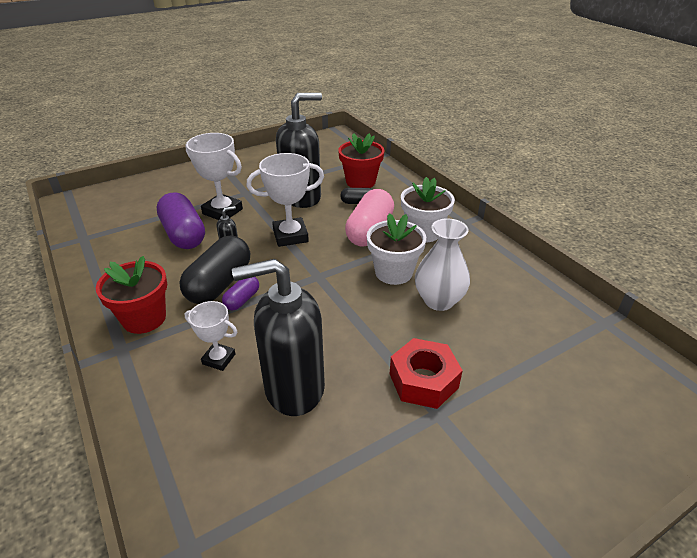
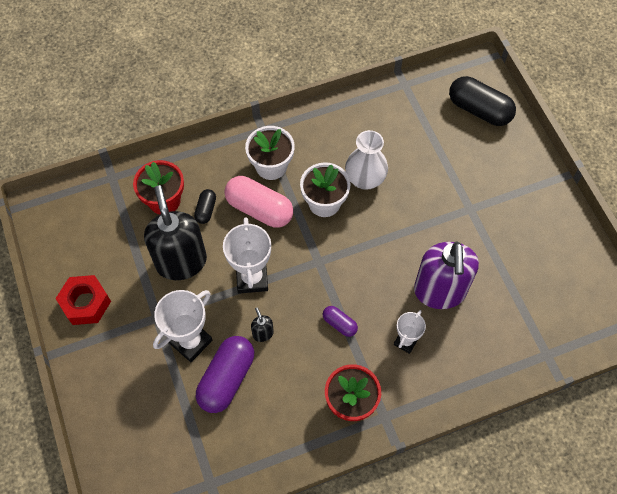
camera: 80 degrees left, 25 degrees up
purple capsule [157,192,205,249] -> purple capsule turned 45 degrees counterclockwise [196,336,254,413]
black capsule [179,236,250,304] -> black capsule moved to [449,76,516,126]
black soap dispenser [232,259,325,416] -> purple soap dispenser [414,241,479,309]
red nut [390,338,463,409] -> red nut moved to [55,275,111,325]

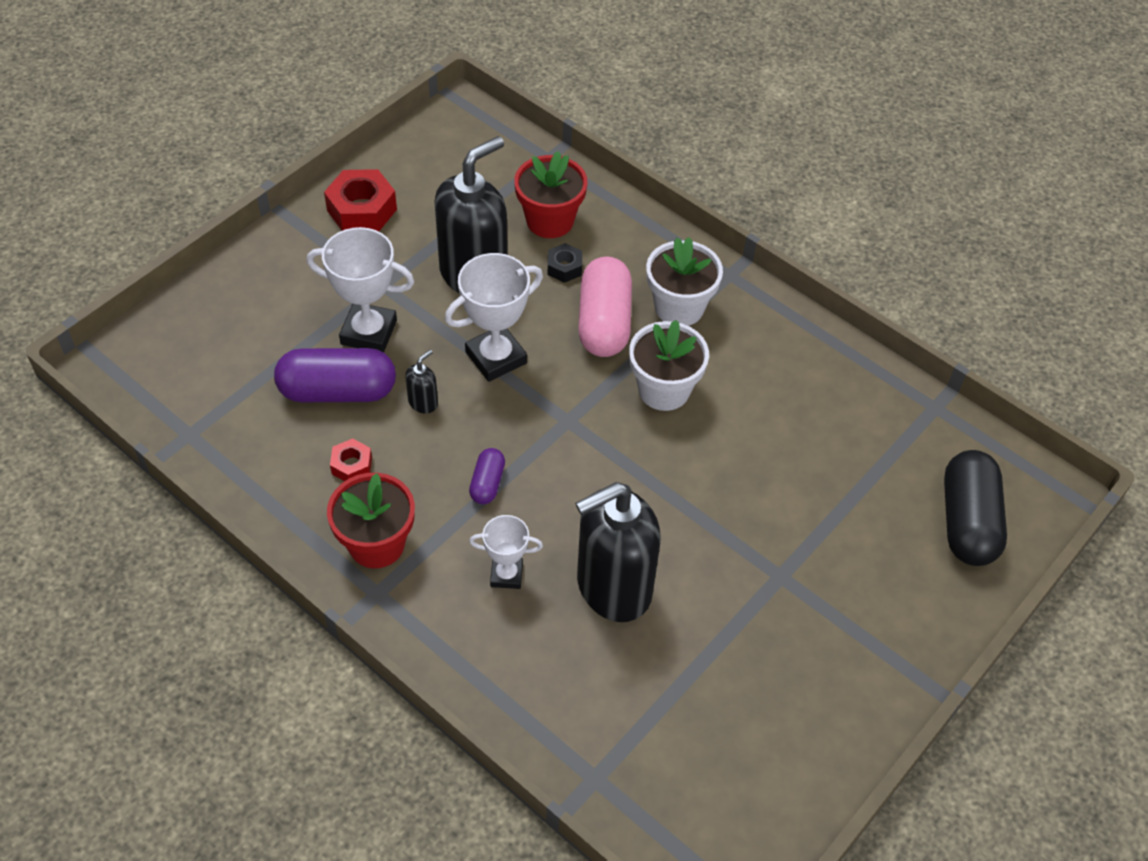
camera: 60 degrees right, 10 degrees down
black capsule [194,189,216,224] -> black nut [548,243,582,283]
white vase [345,130,388,190] -> none
purple soap dispenser [414,241,479,309] -> black soap dispenser [575,482,661,622]
none -> red nut [330,439,372,481]

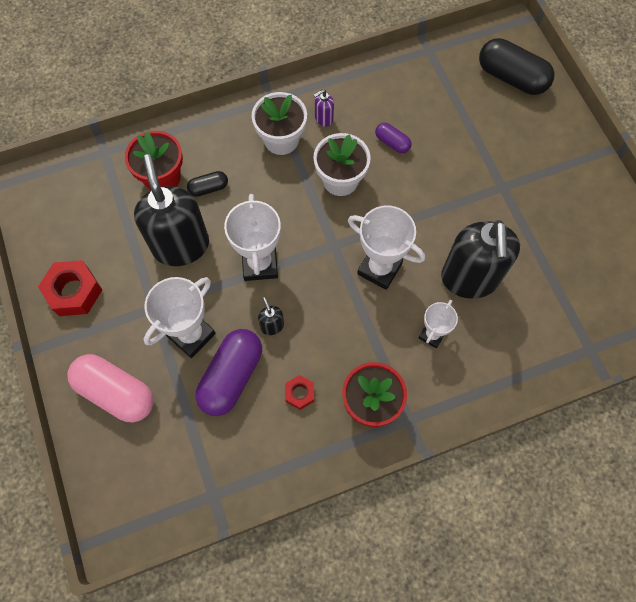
camera: 60 degrees left, 15 degrees up
purple capsule [469,448,505,504] -> purple capsule moved to [375,123,412,153]
black nut [548,243,582,283] -> black capsule [187,171,228,197]
pink capsule [578,256,632,357] -> pink capsule moved to [67,354,154,423]
none -> purple soap dispenser [314,89,334,127]
none -> white trophy [348,205,425,290]

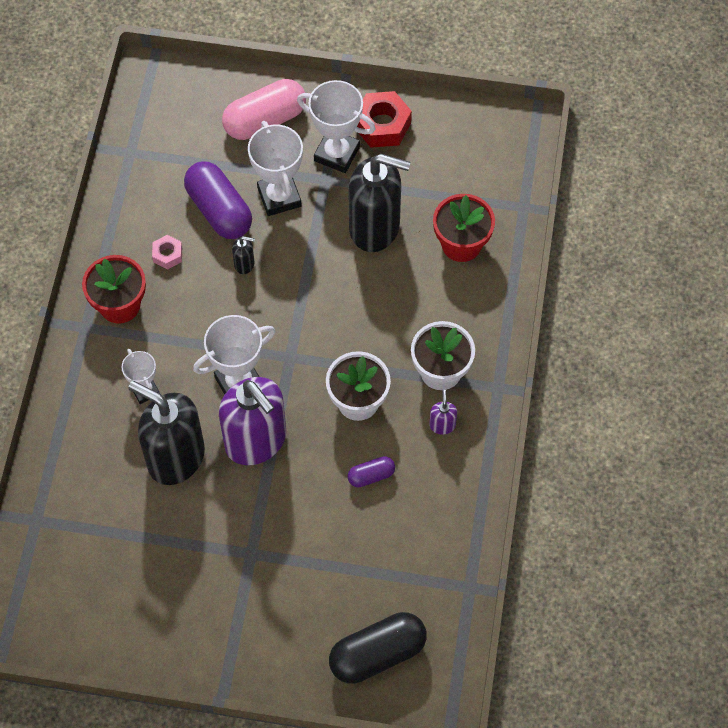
camera: 120 degrees right, 5 degrees down
black capsule [187,171,228,197] -> none
white trophy [224,194,281,281] -> white trophy moved to [297,80,375,173]
red nut [285,375,314,410] -> pink nut [152,235,182,270]
none -> purple soap dispenser [219,377,286,465]

